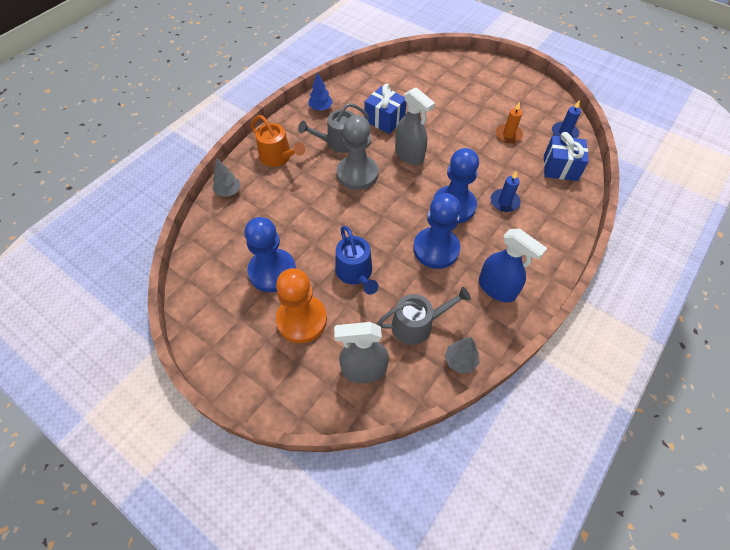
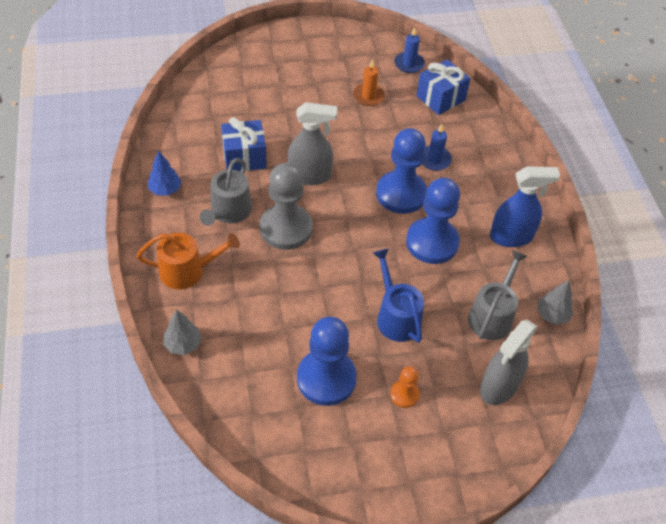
camera: 50 degrees left, 5 degrees down
orange pawn [276,268,327,343] -> orange pawn [390,366,420,408], size x0.48
blue watering can [335,226,378,295] -> blue watering can turned 135 degrees counterclockwise [373,249,424,343]

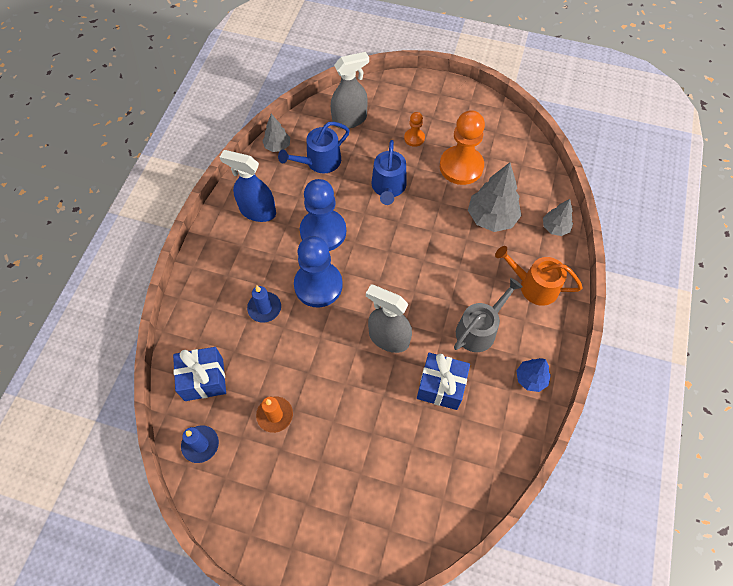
camera: 150 degrees left, 10 degrees up
grey pawn [260,163,312,250] -> none
blue pawn [297,317,357,406] -> orange pawn [440,110,485,185]
grey watering can [468,250,527,340] -> blue watering can [278,122,350,173]
none -> grey tree [468,162,522,232]

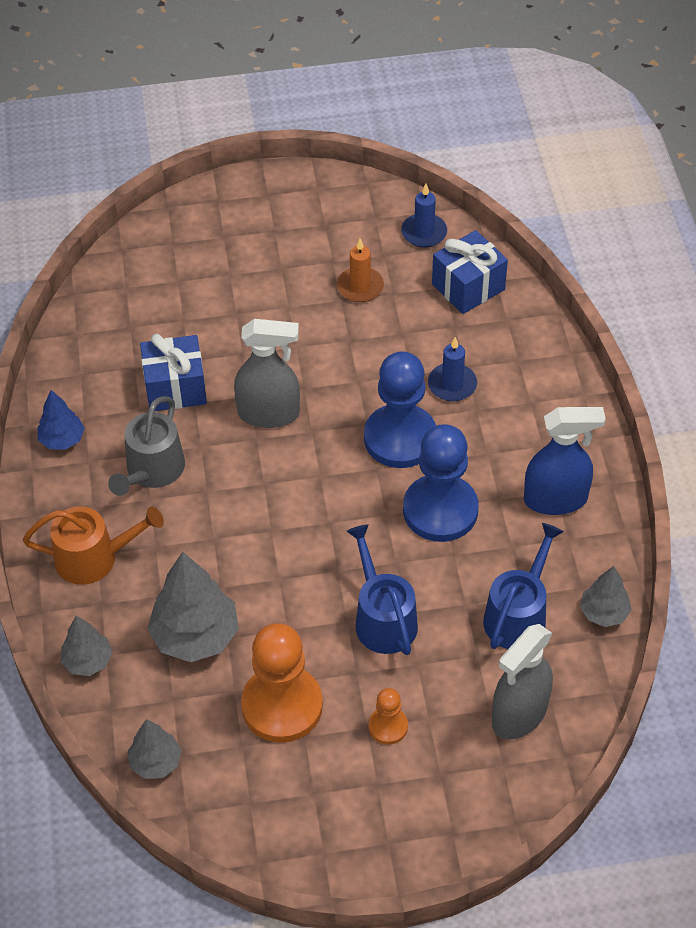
camera: 155 degrees right, 10 degrees down
none -> grey tree [127,719,181,779]

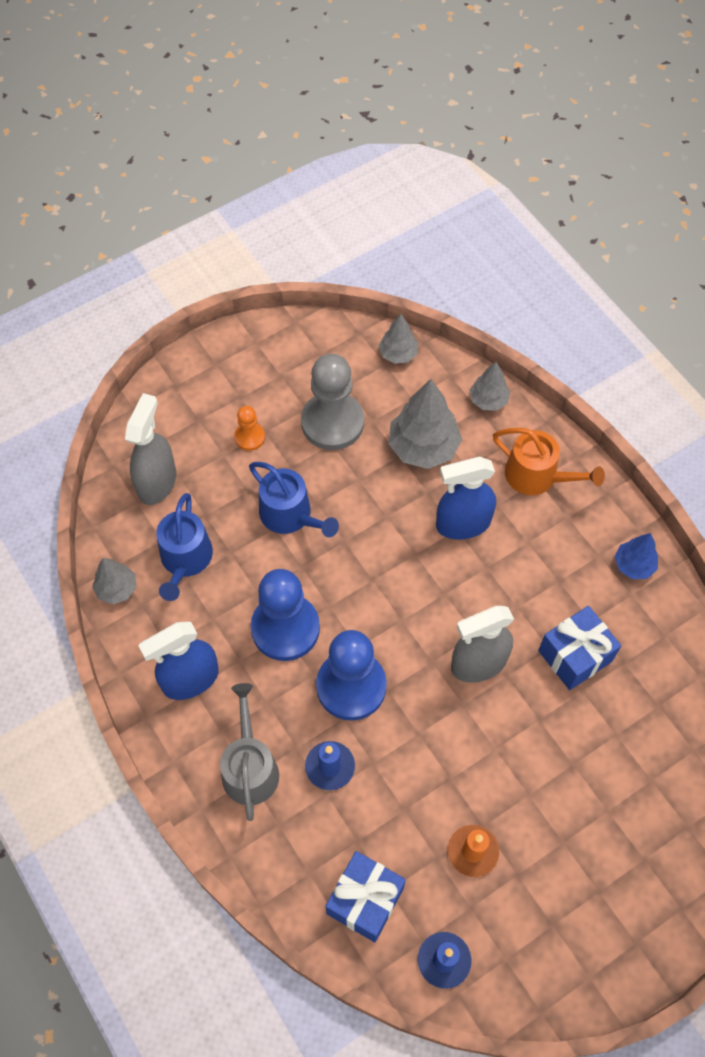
camera: 155 degrees right, 10 degrees up
orange watering can [23,506,164,585] -> orange watering can turned 120 degrees counterclockwise [493,428,605,495]
grey watering can [108,396,185,496] -> grey watering can moved to [220,683,279,821]
orange pawn [241,623,323,743] -> grey pawn [301,354,364,450]
none -> blue spray bottle [436,456,496,539]

